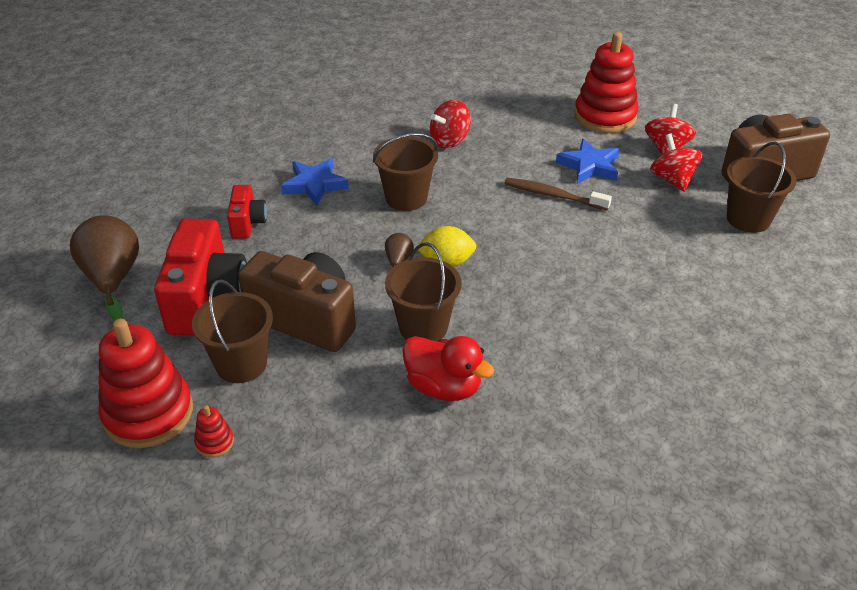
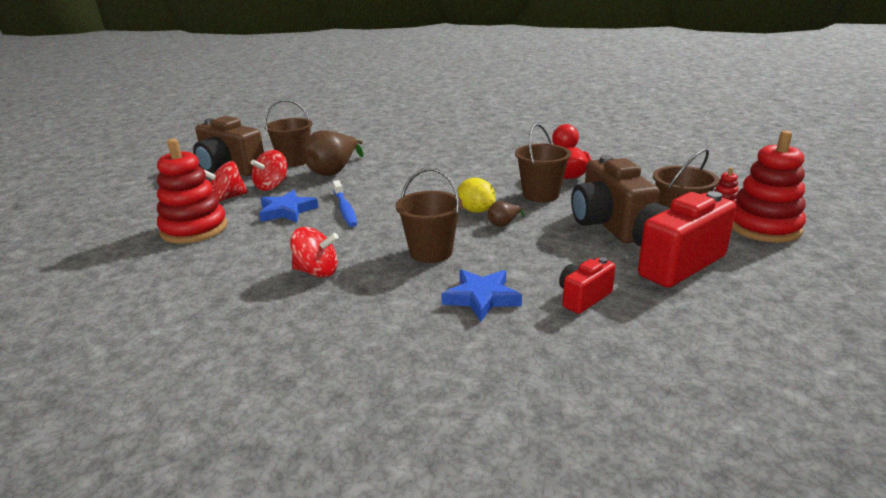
camera: 130 degrees left, 15 degrees down
brown pear [70,215,139,321] -> brown pear moved to [303,130,363,176]
brown toothbrush [504,178,612,211] -> blue toothbrush [333,180,357,227]

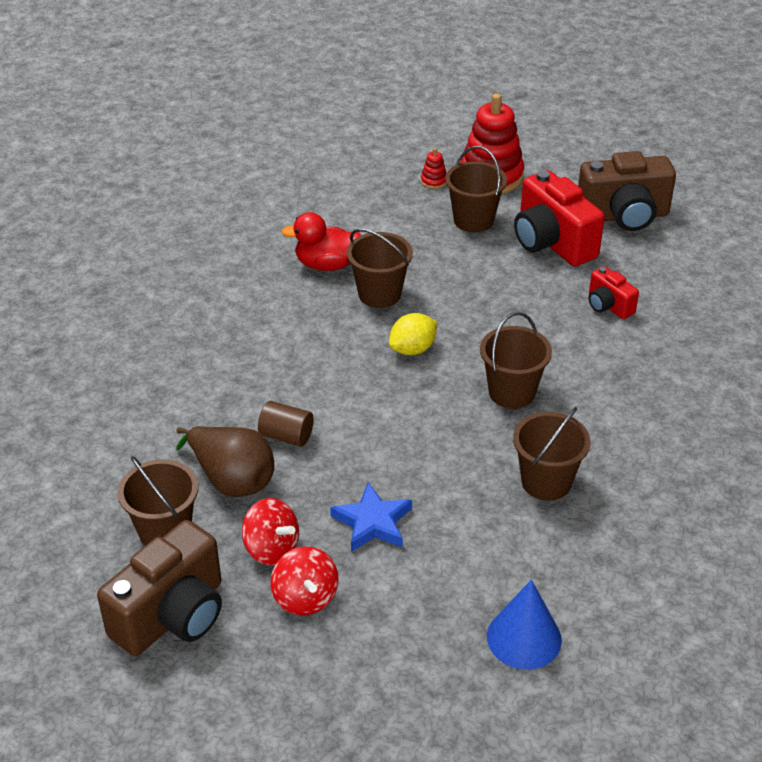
camera: 85 degrees left, 15 degrees up
red stacking toy [157,139,227,244] -> none
red spinning top [290,227,339,278] -> brown bucket [513,407,591,501]
blue toothbrush [333,180,357,227] -> none
blue star [441,269,522,322] -> none
brown pear [488,201,525,227] -> none
brown camera [571,155,660,243] -> brown camera moved to [578,151,676,231]
none -> brown cylinder [258,401,314,447]
none -> blue cone [487,580,562,670]

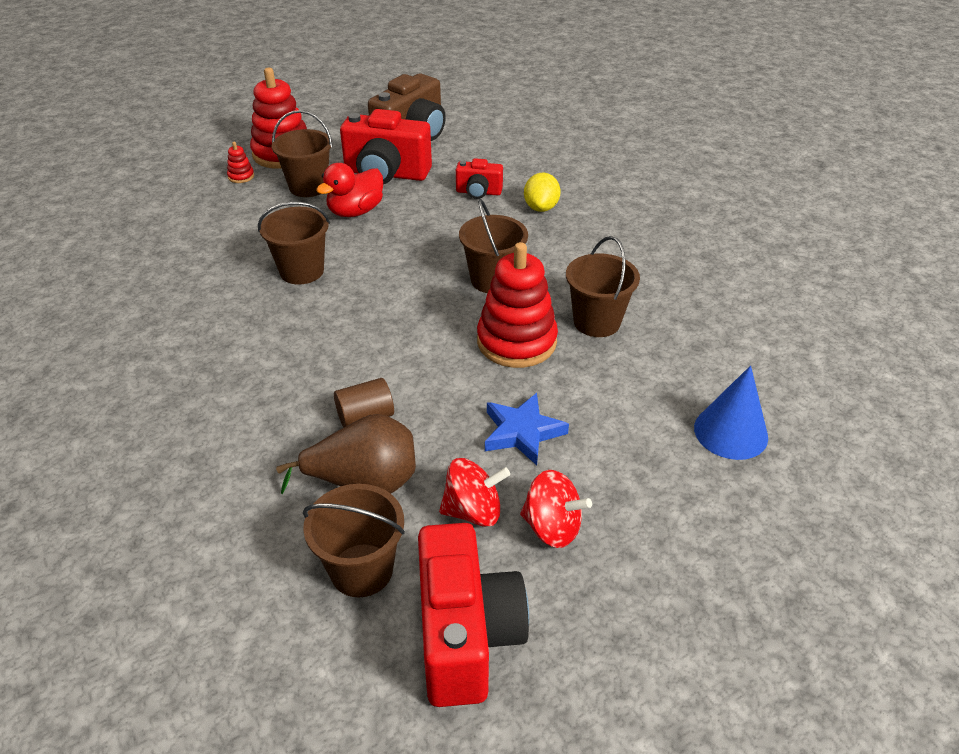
camera: 45 degrees left, 0 degrees up
brown camera [97,520,222,656] -> red camera [418,523,529,707]
red duck [281,212,361,271] -> red duck moved to [316,163,383,217]
yellow lemon [389,313,437,355] -> yellow lemon moved to [524,173,561,212]
none -> red stacking toy [477,242,558,368]

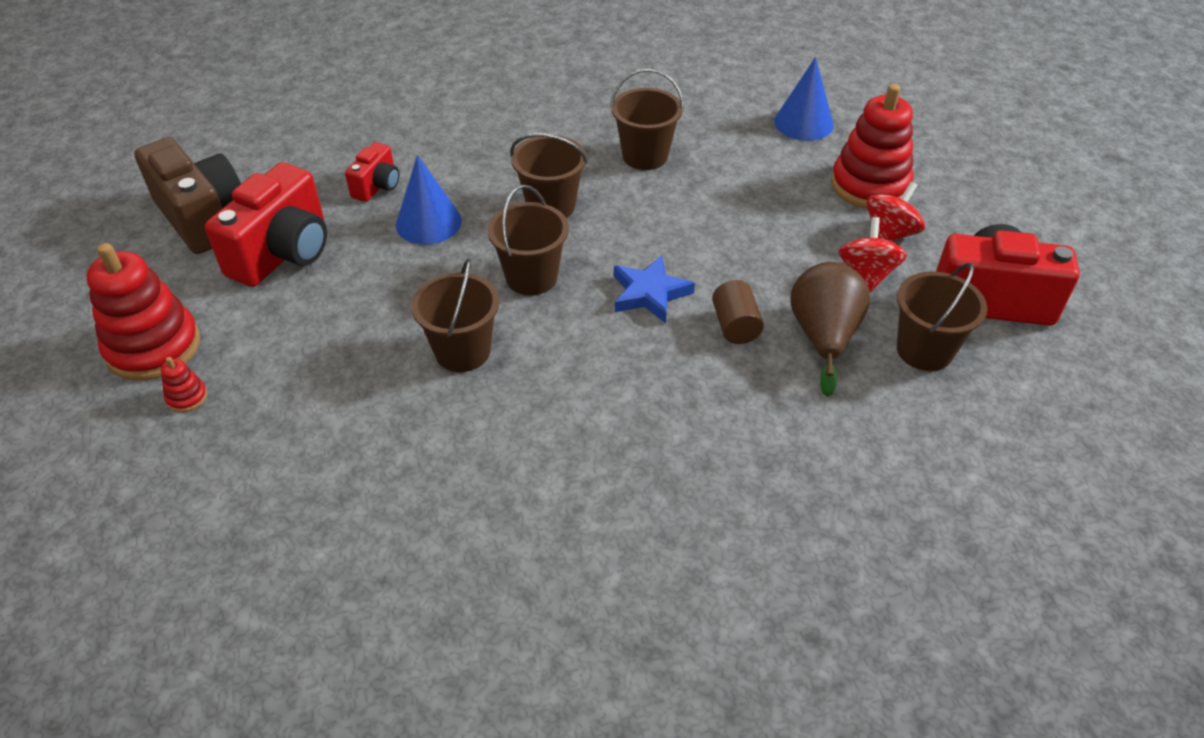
camera: 75 degrees left, 5 degrees up
brown bucket [272,110,333,197] -> brown bucket moved to [487,185,569,295]
red duck [316,163,383,217] -> none
red stacking toy [477,242,558,368] -> red stacking toy moved to [831,84,913,209]
blue star [485,393,569,465] -> blue star moved to [614,255,695,323]
yellow lemon [524,173,561,212] -> none
none -> blue cone [396,155,462,245]

